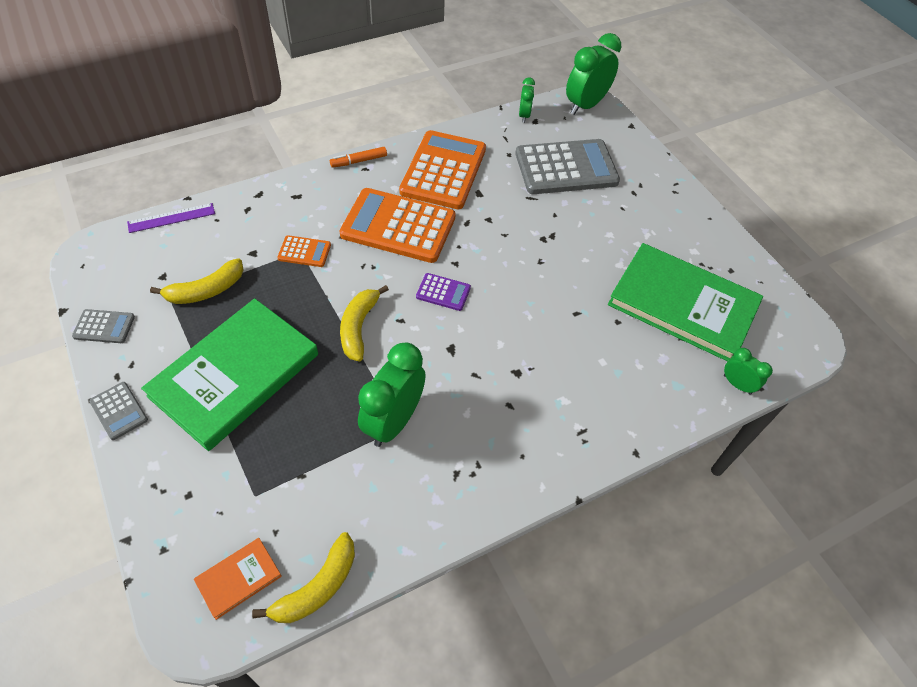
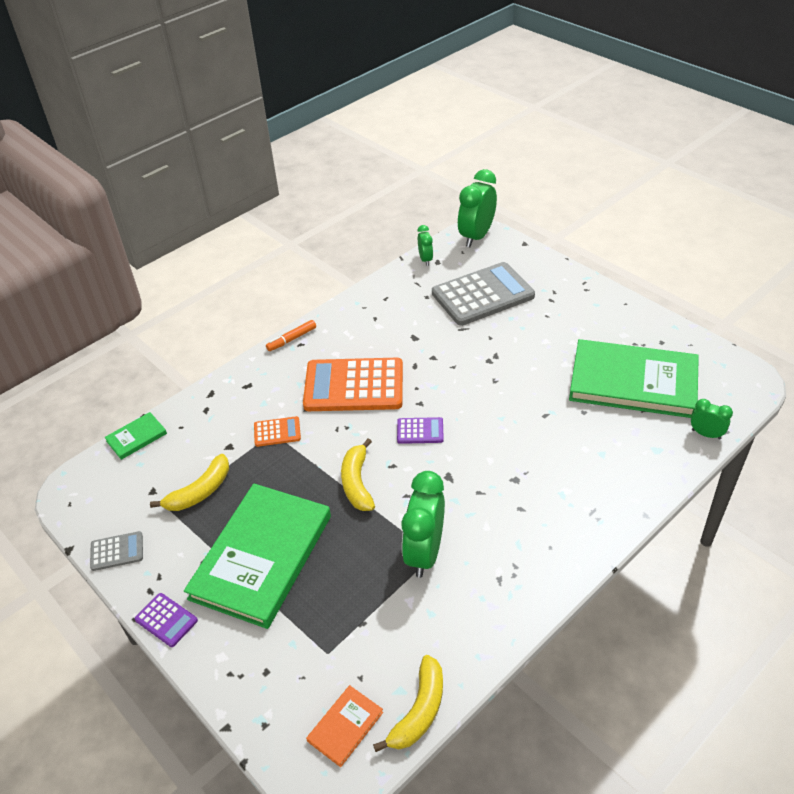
camera: 10 degrees left, 10 degrees down
grey calculator [89,382,148,440] -> purple calculator [135,593,198,647]
purple ruler [127,203,215,233] -> green book [104,412,167,460]
orange calculator [399,130,486,209] -> none

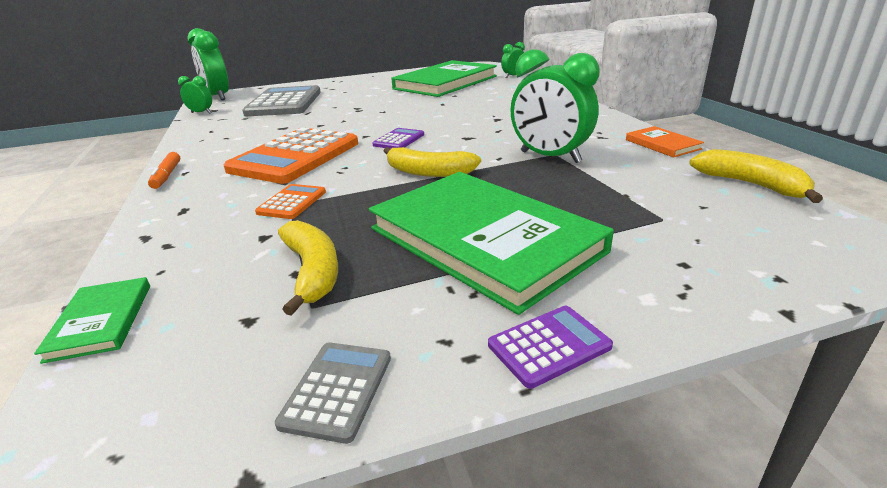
camera: 65 degrees left, 15 degrees down
orange book [306,685,383,767] -> orange book moved to [626,126,704,158]

